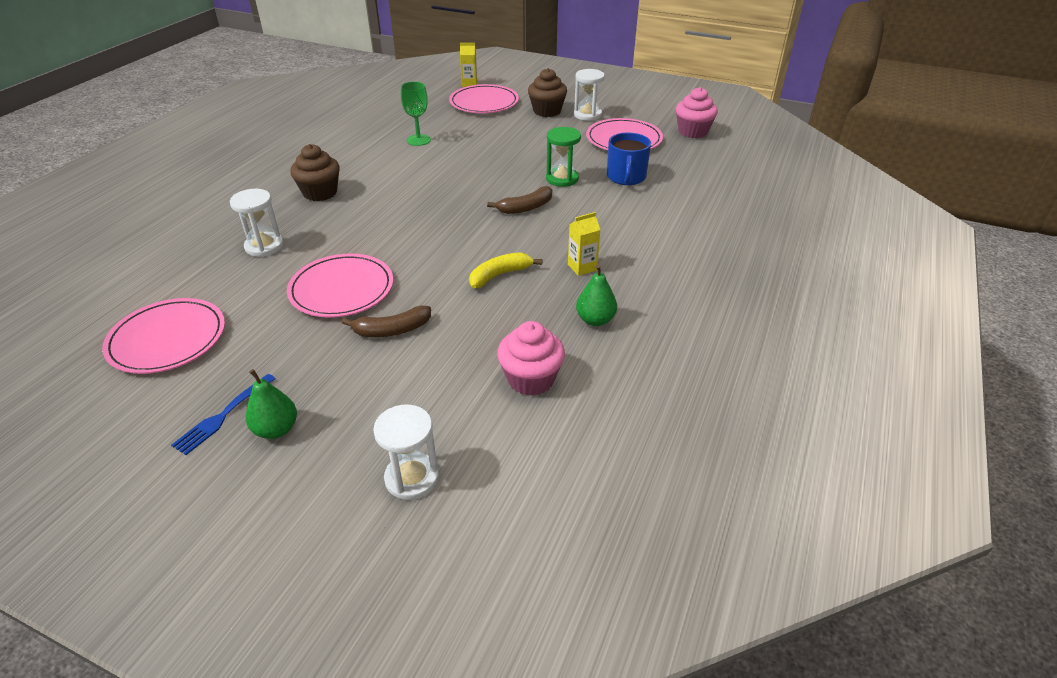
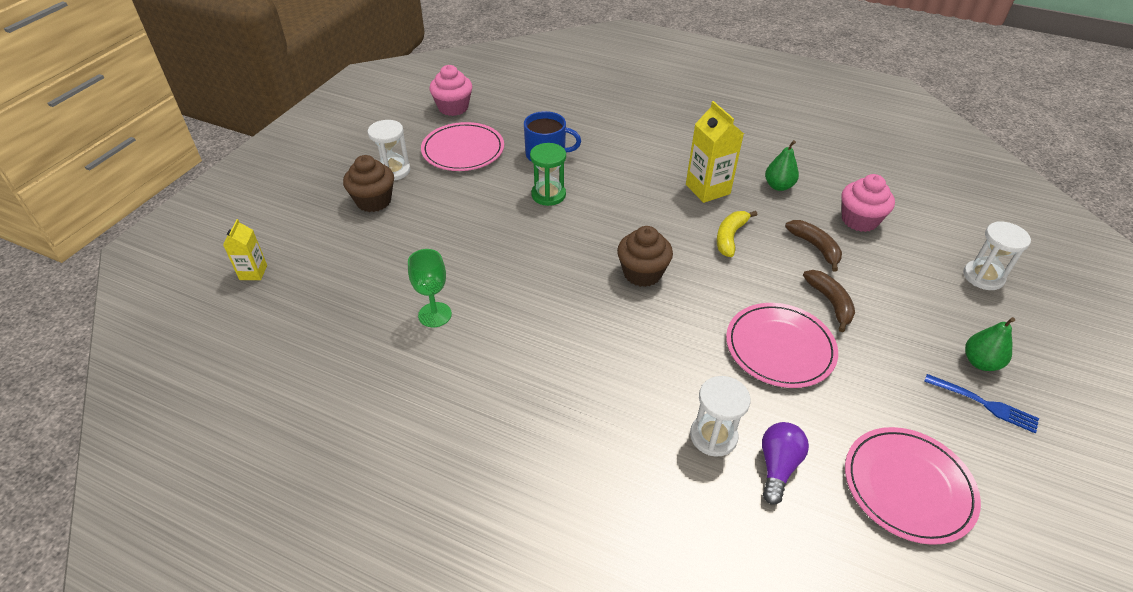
camera: 90 degrees left, 5 degrees up
brown cupcake [290,144,340,201] -> brown cupcake moved to [617,226,673,287]
pink plate [449,84,519,113] -> none
yellow banana [469,252,543,288] -> yellow banana turned 60 degrees clockwise [717,211,758,257]
brown banana [487,186,552,214] -> brown banana moved to [785,220,842,272]
yellow carton [568,212,600,276] -> yellow carton [686,101,744,203], size x1.70
none -> purple light bulb [762,422,809,504]

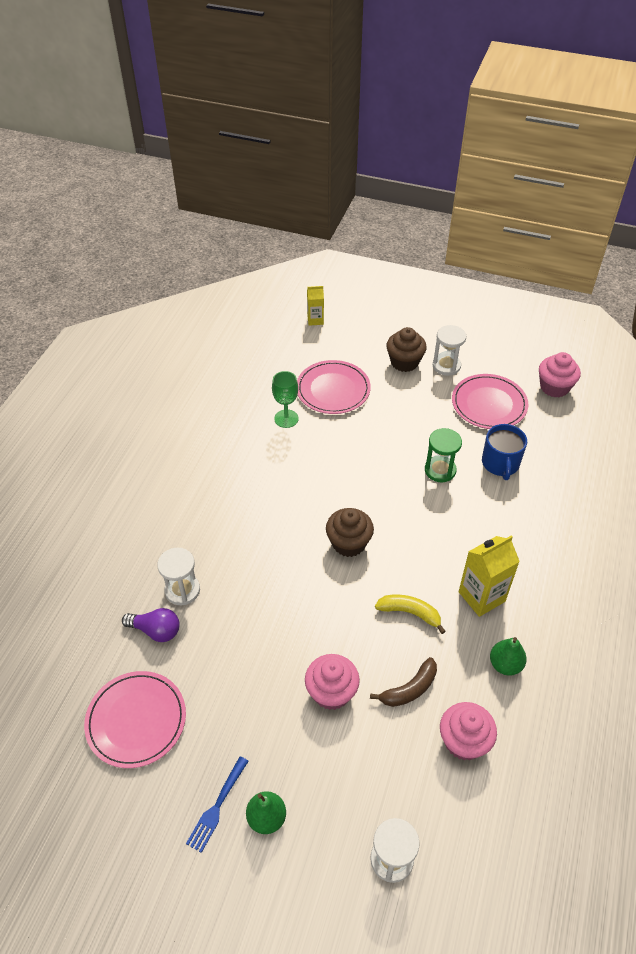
camera: 85 degrees right, 5 degrees up
pink plate [726,303,838,388] -> pink plate moved to [297,360,371,414]
brown banana [803,270,855,332] -> pink cupcake [305,654,360,710]

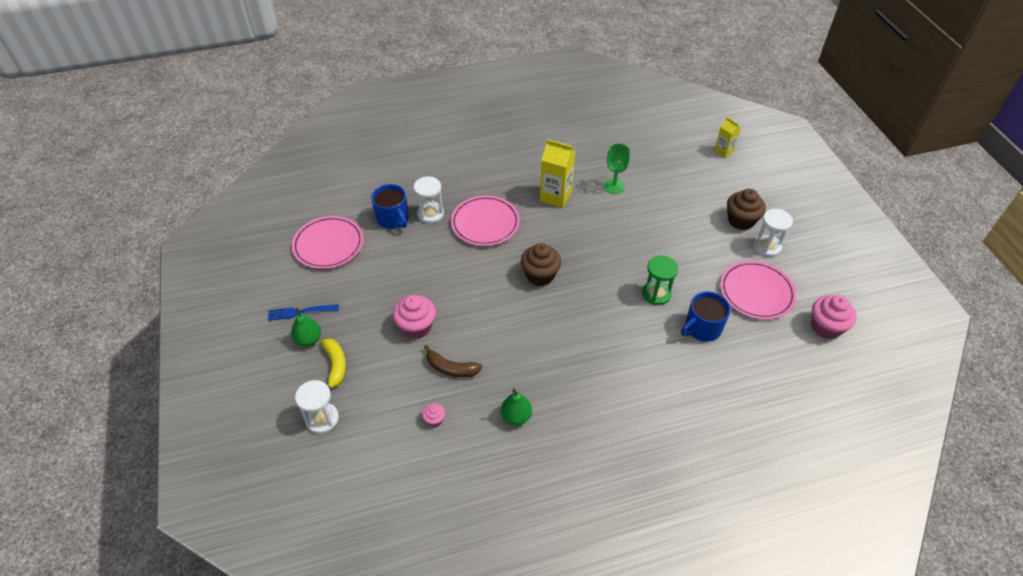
camera: 55 degrees right, 0 degrees up
purple light bulb [122,608,180,642] -> blue mug [371,184,409,229]
pink plate [297,360,371,414] -> pink plate moved to [451,195,520,246]
yellow banana [375,595,446,634] -> yellow banana moved to [321,338,346,389]
pink cupcake [440,702,497,760] -> pink cupcake [422,403,445,427], size x0.50
yellow carton [459,536,520,617] -> yellow carton moved to [540,139,575,208]

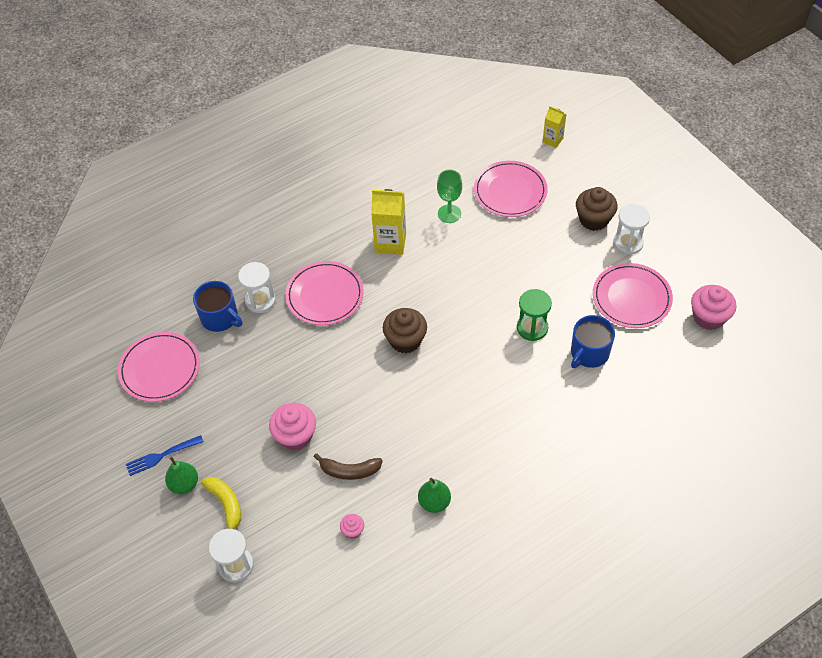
camera: 15 degrees left, 5 degrees up
none -> pink plate [474,161,547,217]

